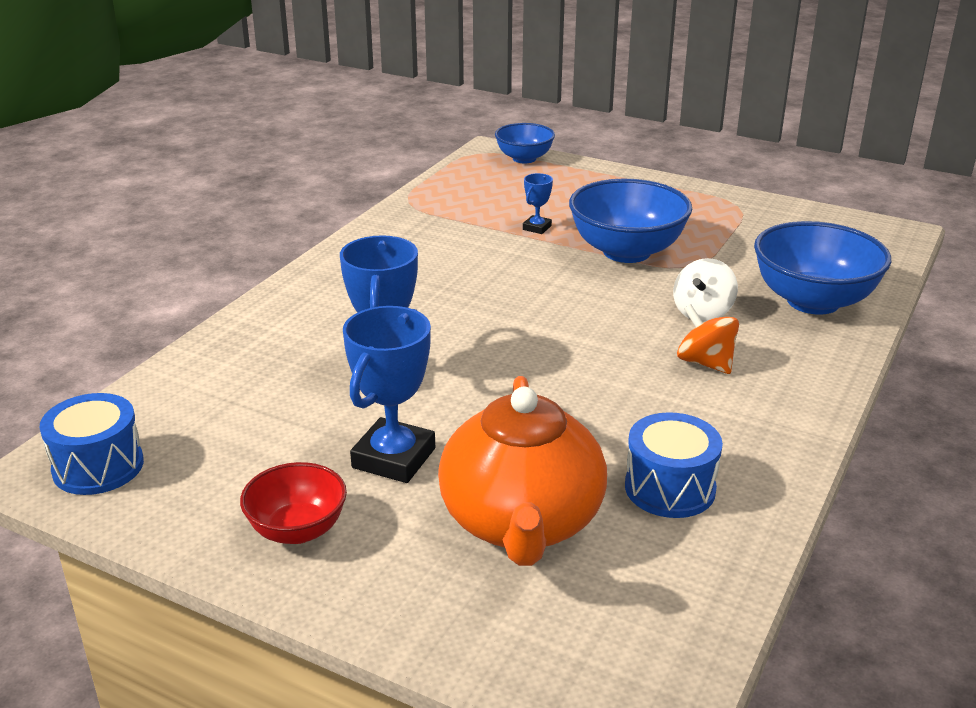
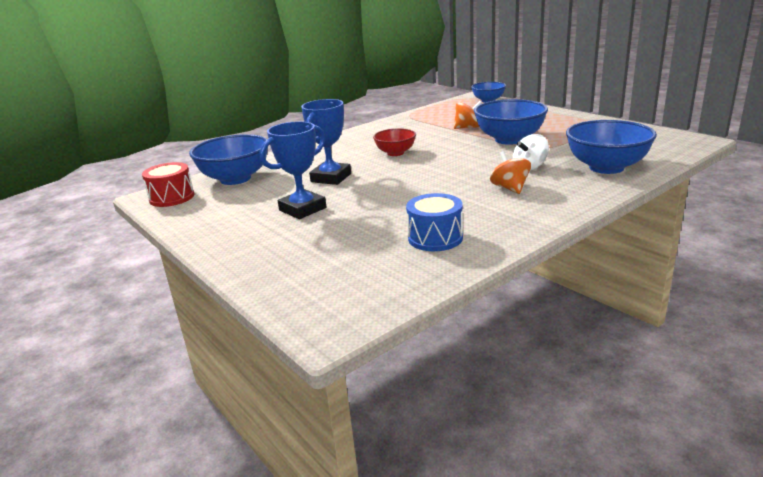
camera: 25 degrees right, 5 degrees down
blue drum [39,393,144,495] -> red drum [142,162,194,207]
red bowl [240,462,347,544] -> red bowl moved to [373,128,416,156]
orange teapot [438,376,607,566] -> none
blue trophy [523,173,553,234] -> orange spinning top [454,101,482,129]
none -> blue bowl [189,134,268,185]

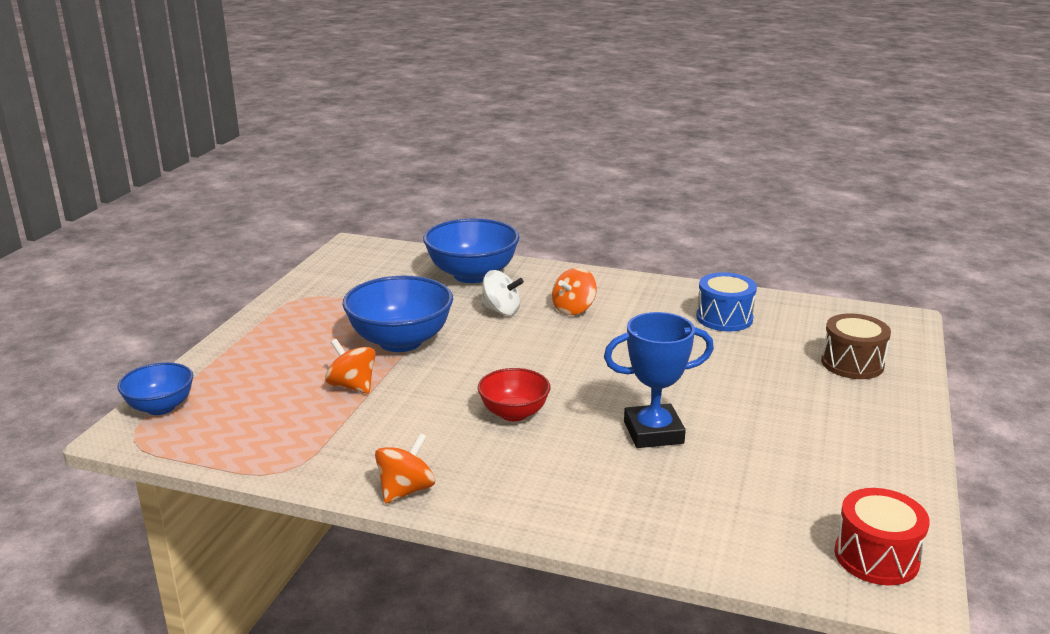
camera: 125 degrees left, 0 degrees up
blue bowl [189,134,268,185] -> none
blue trophy [260,121,326,219] -> none
none -> orange spinning top [375,433,435,504]
none -> brown drum [821,314,891,379]

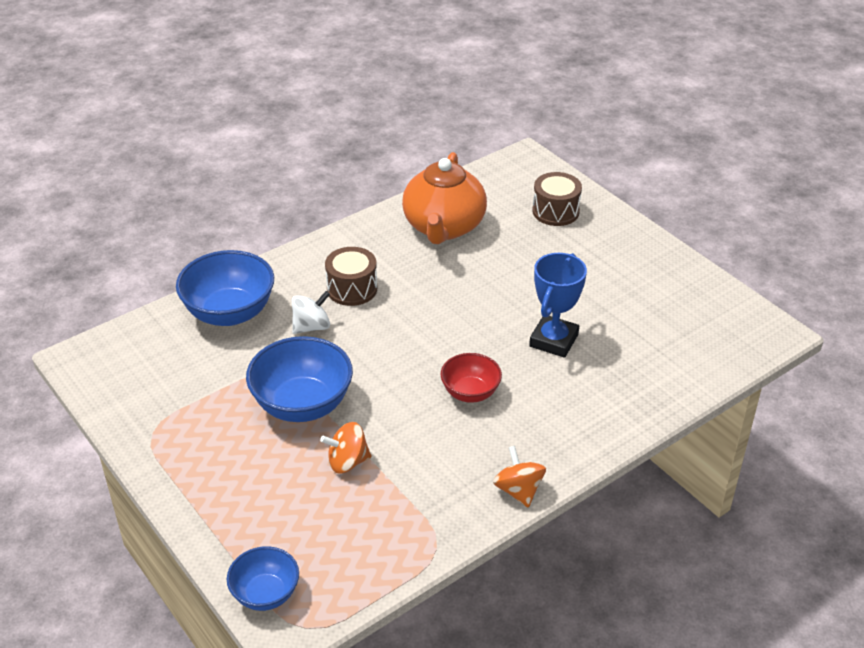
camera: 55 degrees left, 15 degrees up
orange spinning top [552,268,597,315] -> brown drum [325,247,377,306]
blue drum [696,272,757,332] -> orange teapot [402,152,487,244]
red drum [834,488,930,585] -> none

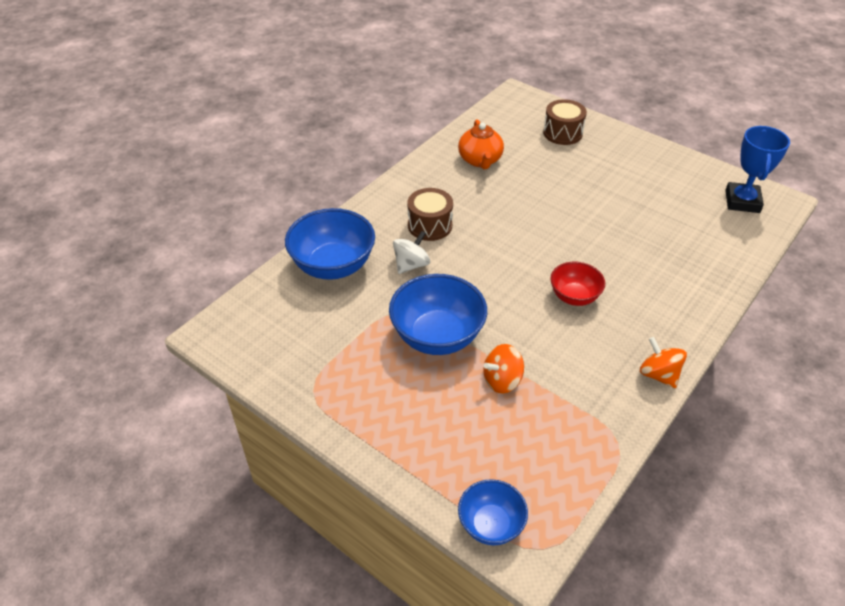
camera: 15 degrees left, 5 degrees up
orange teapot [402,152,487,244] -> orange teapot [458,119,504,169], size x0.63
blue trophy [529,253,587,358] -> blue trophy moved to [725,126,790,213]

